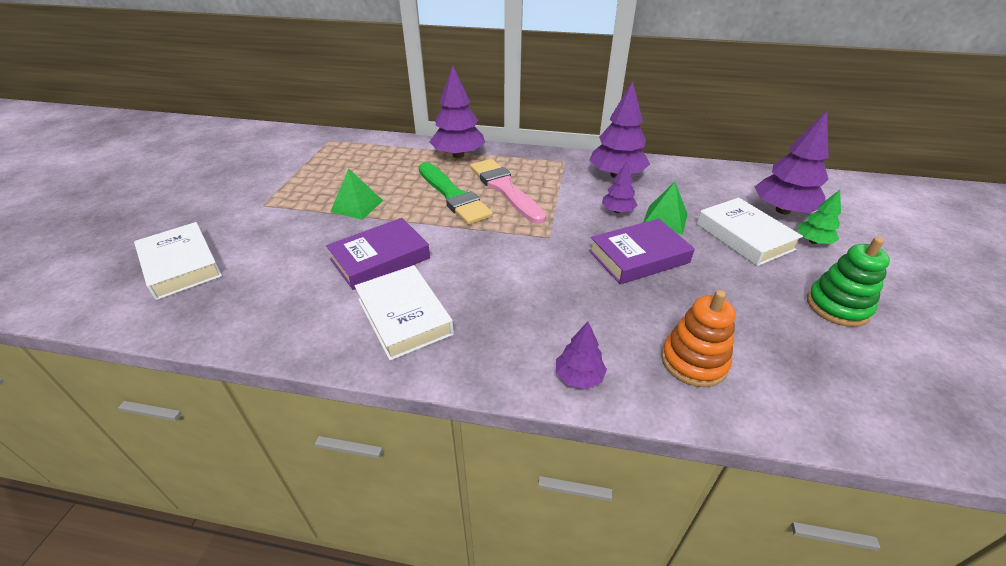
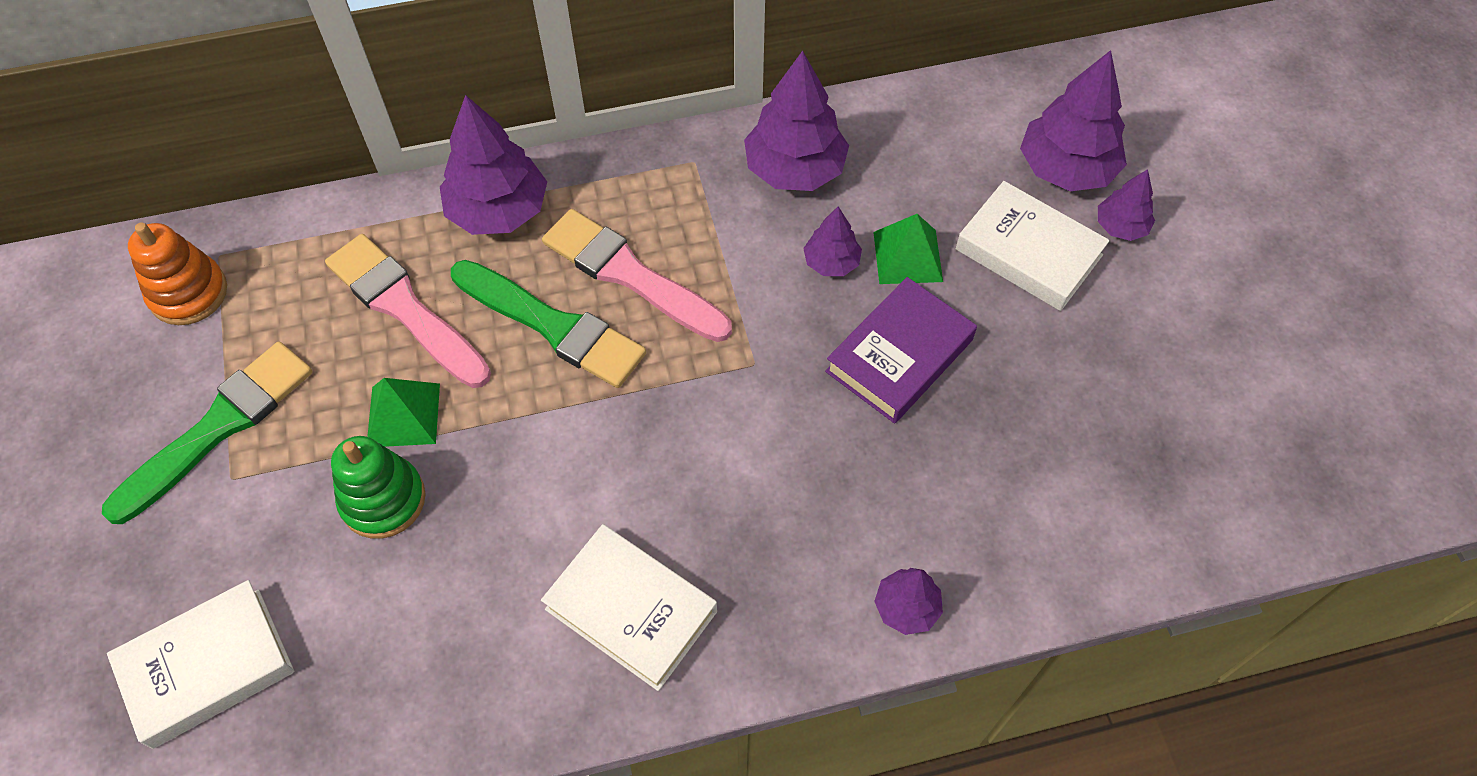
camera: 25 degrees left, 20 degrees up
white book [134,222,222,300] -> white book turned 60 degrees counterclockwise [107,580,294,749]
purple book [326,218,430,290] -> none
orange stacking toy [661,290,736,387] -> orange stacking toy moved to [128,222,227,325]
green tree [797,190,841,244] -> purple tree [1098,169,1155,241]
green stacking toy [807,237,890,327] -> green stacking toy moved to [331,436,425,539]
none -> green brush [102,342,312,524]
none -> pink brush [325,234,491,388]

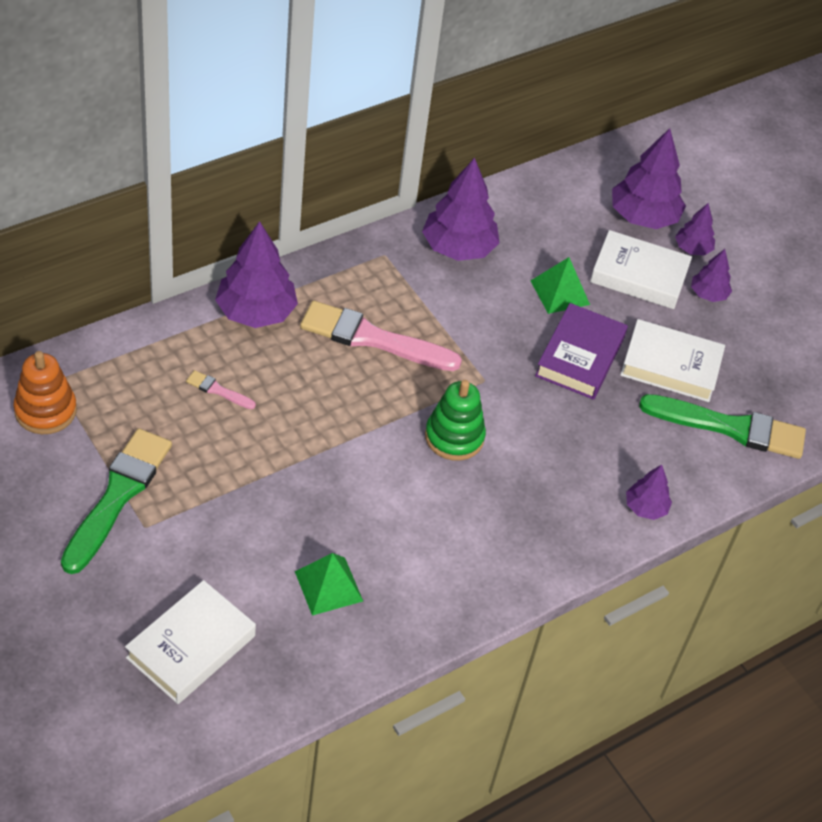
camera: 25 degrees left, 10 degrees down
pink brush [325,234,491,388] -> pink brush [186,370,256,409], size x0.44
green stacking toy [331,436,425,539] -> green stacking toy moved to [425,380,486,461]
green pyramid [367,378,440,447] -> green pyramid moved to [295,553,363,616]
green brush [451,260,646,388] -> green brush moved to [639,394,806,459]
white book [541,524,717,691] -> white book moved to [620,319,725,402]
purple tree [803,207,862,276] -> purple tree moved to [691,249,732,302]

